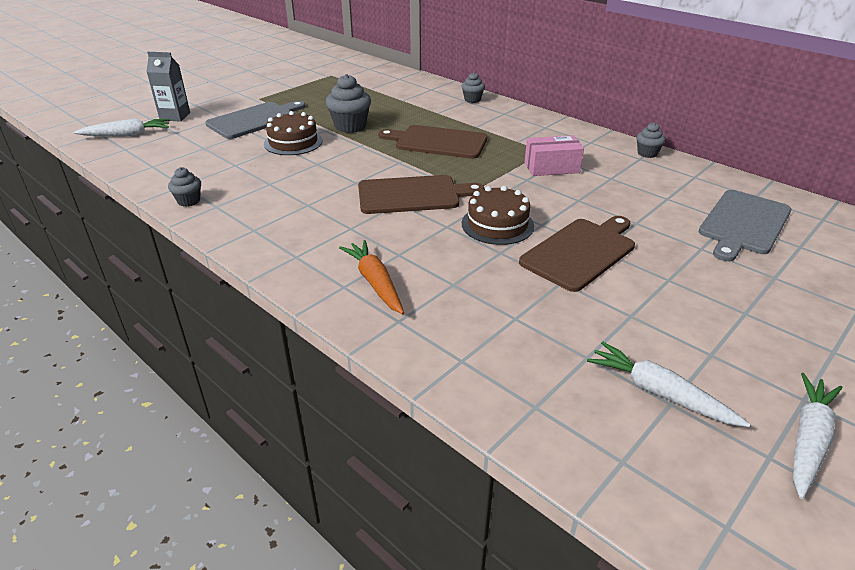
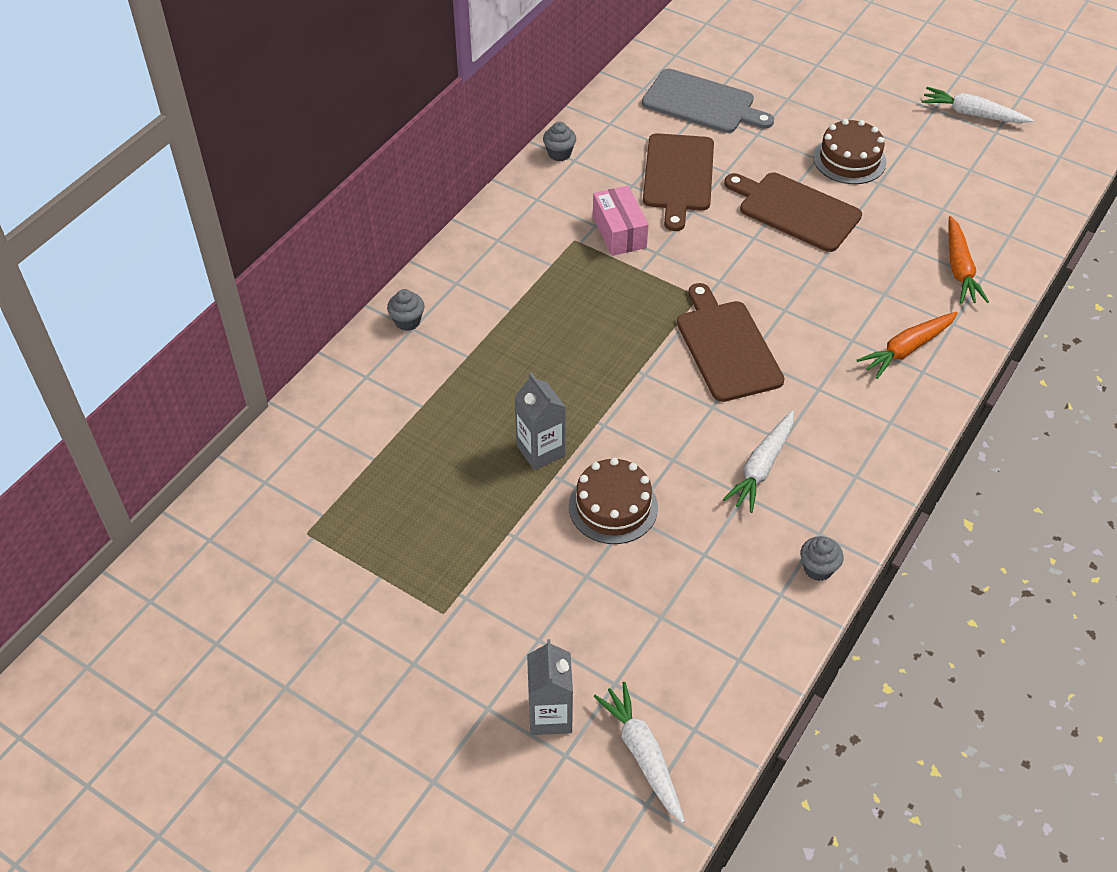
camera: 100 degrees left, 15 degrees up
grey cutting board [205,101,306,139] -> none
grey cupcake [326,74,371,133] -> grey carton [514,373,566,470]
brown cutting board [378,125,488,159] -> brown cutting board moved to [643,133,714,231]
brown cake [462,186,534,245] -> brown cake moved to [813,119,886,184]
white carrot [587,342,750,427] -> white carrot moved to [722,410,794,513]
none -> orange carrot [948,216,989,304]

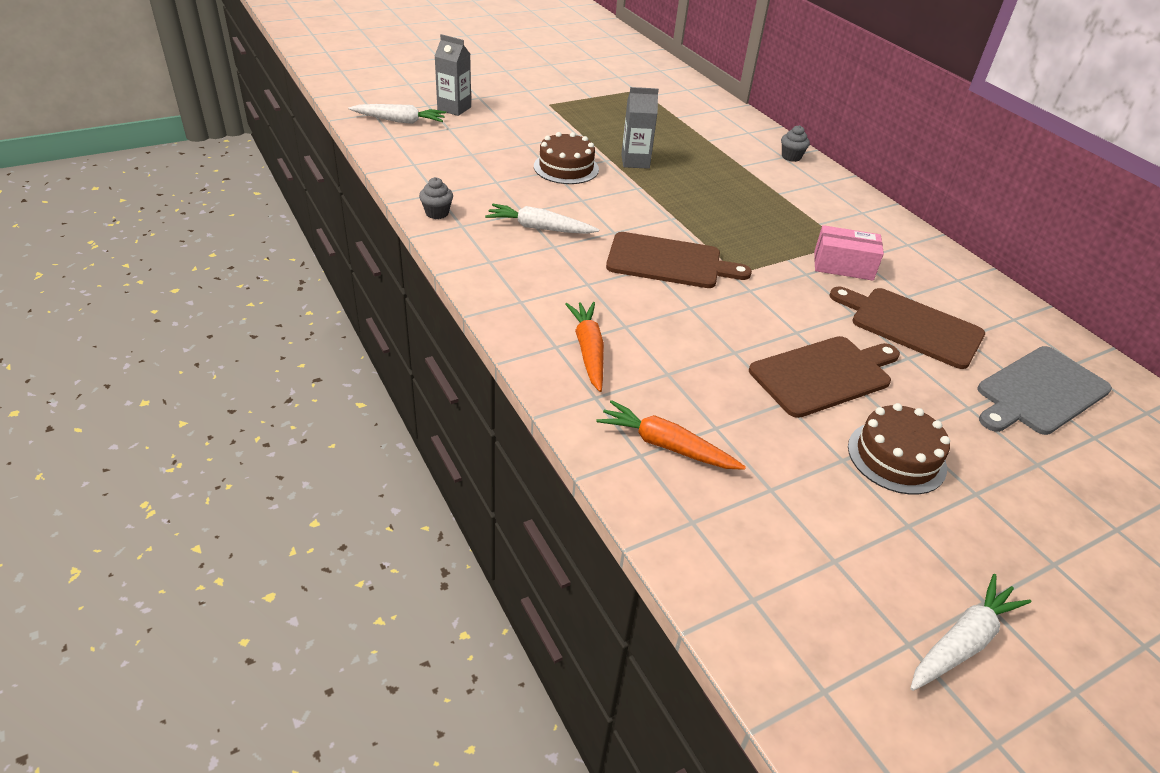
camera: 115 degrees right, 10 degrees down
grey cupcake [543,122,576,161] -> none
white carrot [722,410,794,513] -> white carrot turned 45 degrees counterclockwise [485,204,599,234]

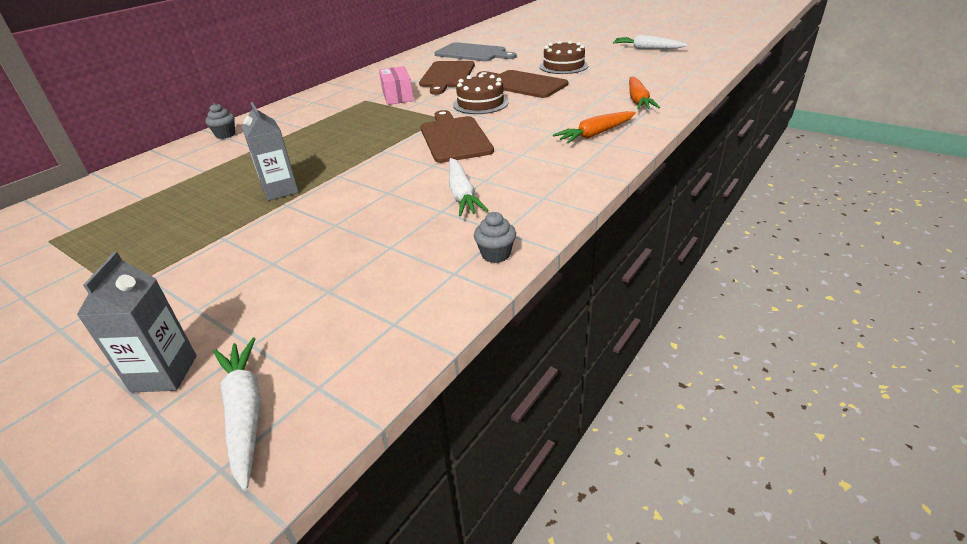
camera: 110 degrees left, 5 degrees down
brown cake [534,132,599,184] -> brown cake moved to [453,74,509,114]

